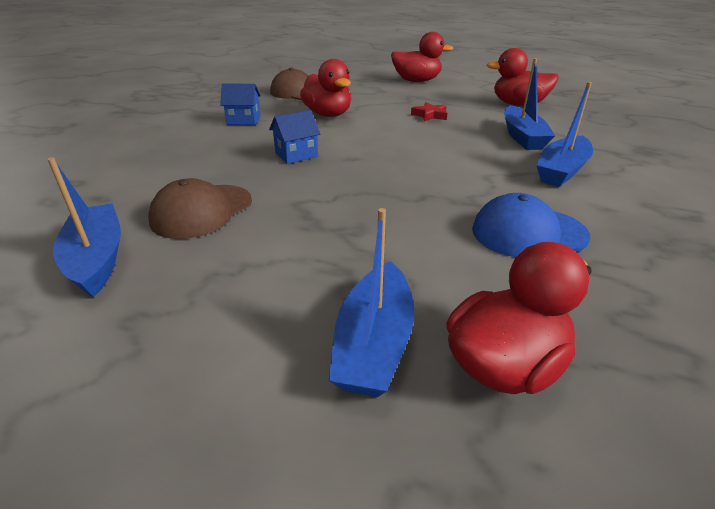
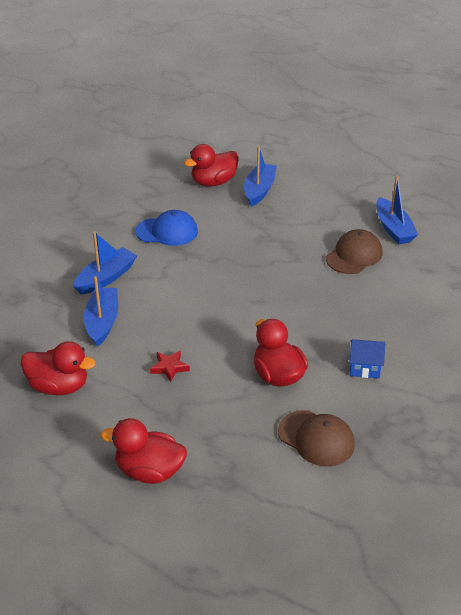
camera: 175 degrees left, 5 degrees up
blue house [269,110,320,164] -> none

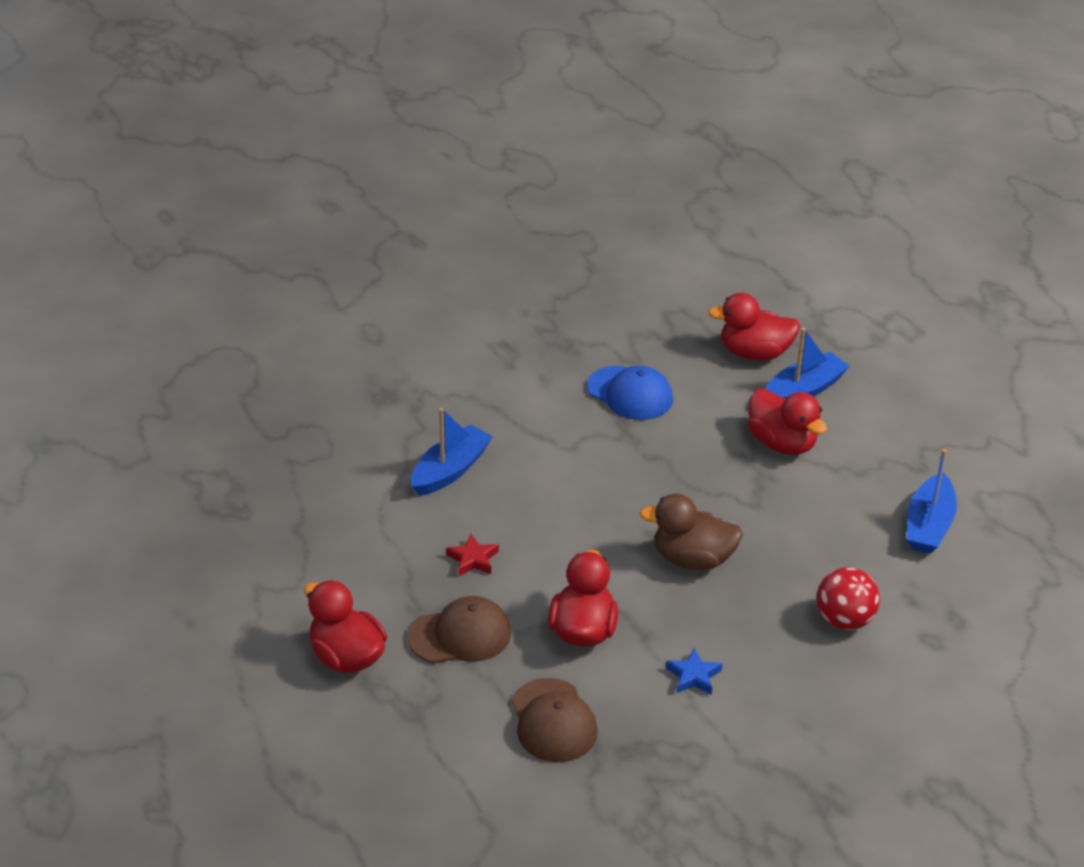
camera: 35 degrees right, 0 degrees up
red duck [21,341,96,395] -> red duck moved to [748,389,827,455]
blue boat [73,231,137,294] -> none
brown cap [326,229,383,274] -> brown cap moved to [407,596,511,663]
blue house [350,339,386,378] -> blue star [666,648,722,695]
none -> brown duck [640,494,743,570]
none -> red ball [816,567,880,630]

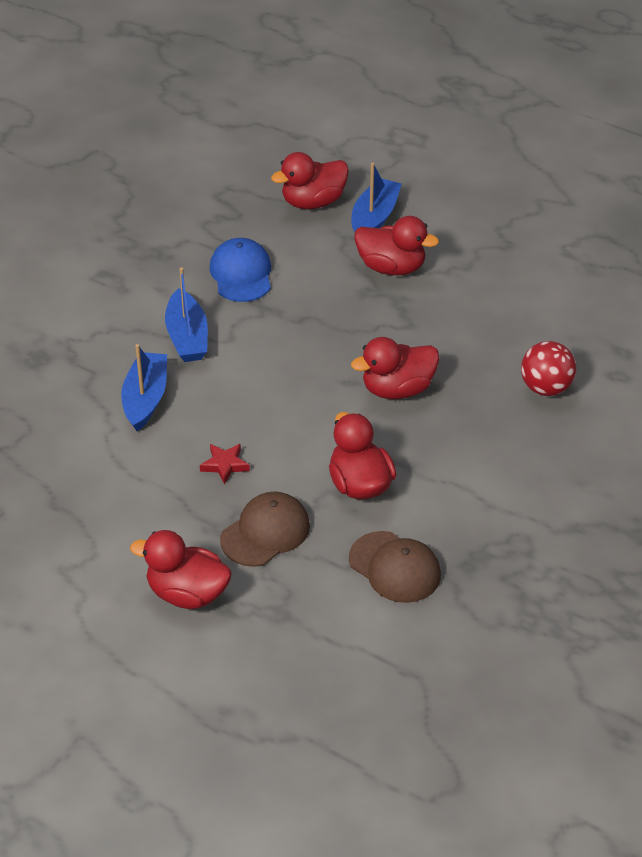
camera: 30 degrees left, 5 degrees up
blue cap [587,366,673,420] -> blue cap turned 105 degrees counterclockwise [210,238,271,302]
brown duck [640,494,743,570] -> red duck [351,337,439,399]
blue star [666,648,722,695] -> none
blue boat [907,449,957,554] -> blue boat moved to [165,267,208,362]

